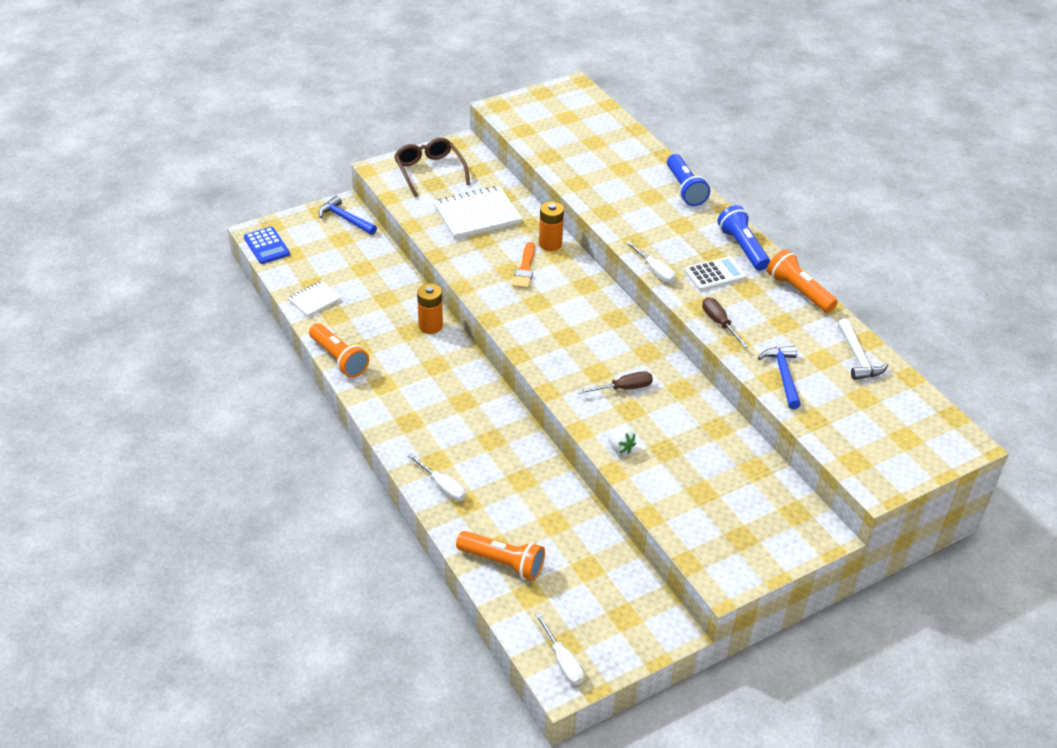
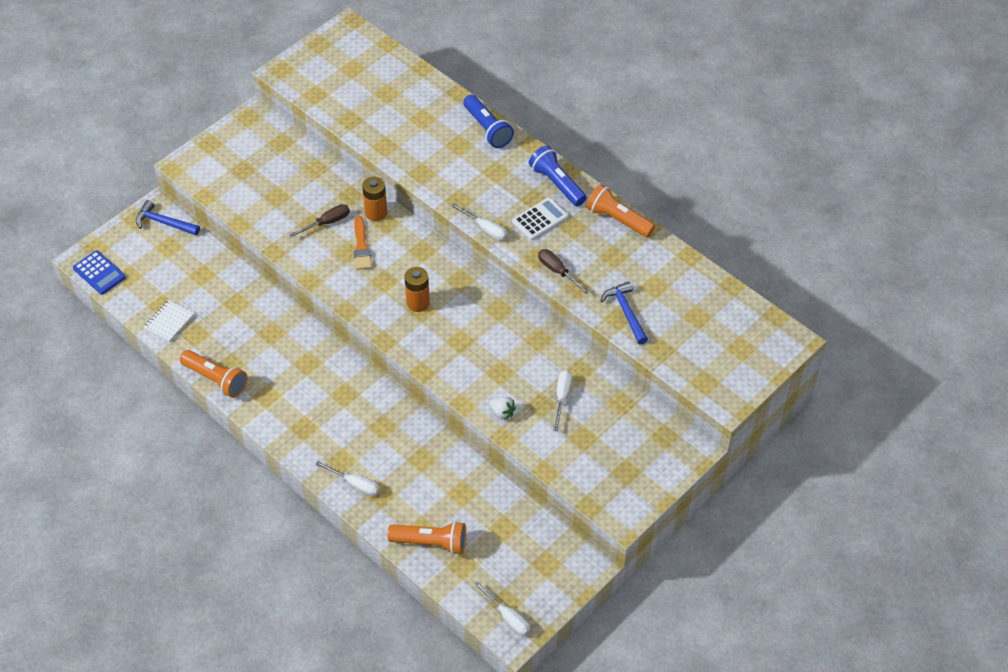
camera: 15 degrees left, 10 degrees up
brown glasses [394,138,470,197] -> none
orange battery [417,284,443,334] -> orange battery moved to [404,267,430,312]
white notebook [434,186,522,239] -> none
brown screwdriver [578,371,653,394] -> brown screwdriver moved to [290,204,350,237]
white hammer [838,318,888,380] -> none
none -> white screwdriver [553,370,572,431]

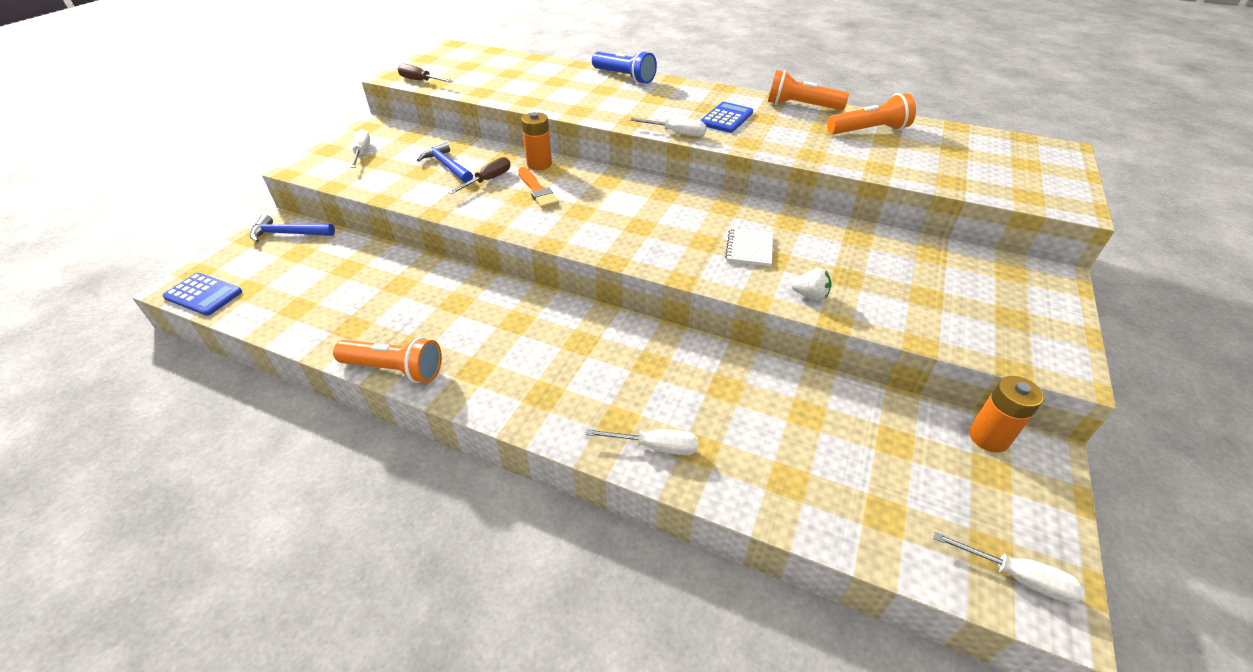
camera: 20 degrees left, 10 degrees down
white notebook [144,300,194,342] -> white notebook moved to [725,228,773,267]
orange flashlight [387,521,466,555] -> orange flashlight moved to [827,93,916,134]
orange battery [404,267,430,312] -> orange battery moved to [969,376,1044,453]
white calculator [512,197,569,240] -> blue calculator [700,102,753,133]
blue flashlight [529,145,587,206] -> none
brown screwdriver [538,249,590,294] -> brown screwdriver moved to [398,64,453,83]
white screwdriver [553,370,572,431] -> white screwdriver moved to [350,129,370,168]
blue hammer [601,281,648,345] -> blue hammer moved to [417,141,473,183]

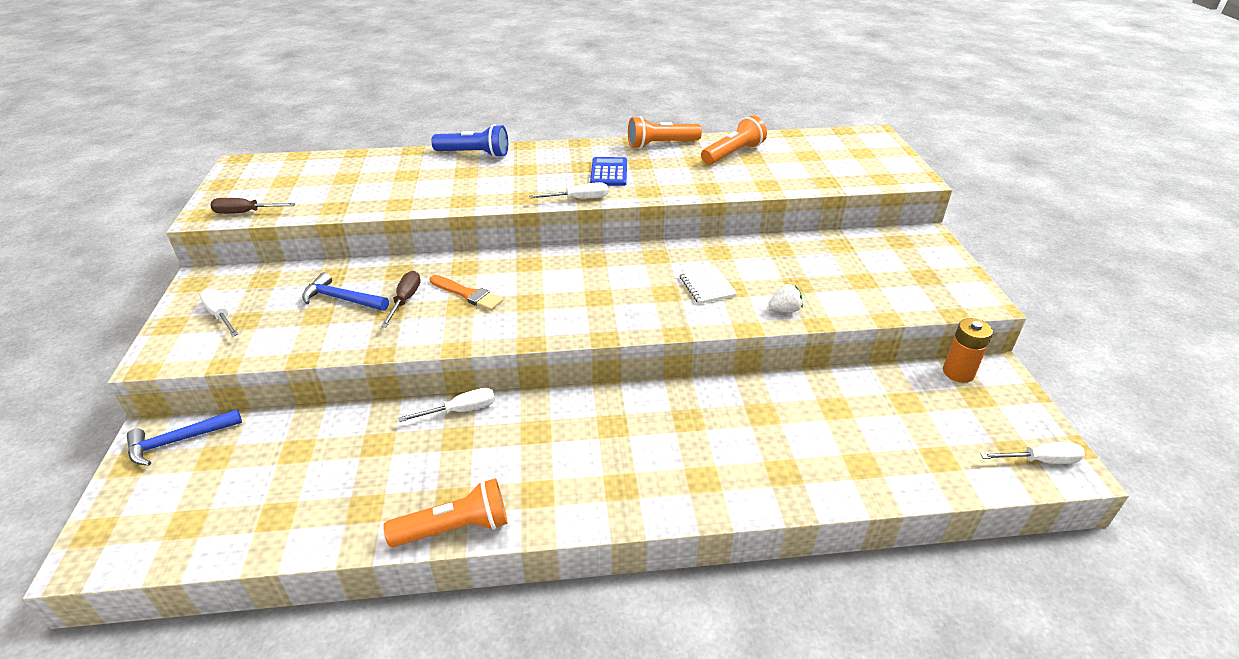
camera: 30 degrees left, 5 degrees down
blue calculator [163,273,242,316] -> none
orange battery [521,112,552,170] -> none
white screwdriver [585,429,698,455] -> white screwdriver moved to [399,388,495,422]

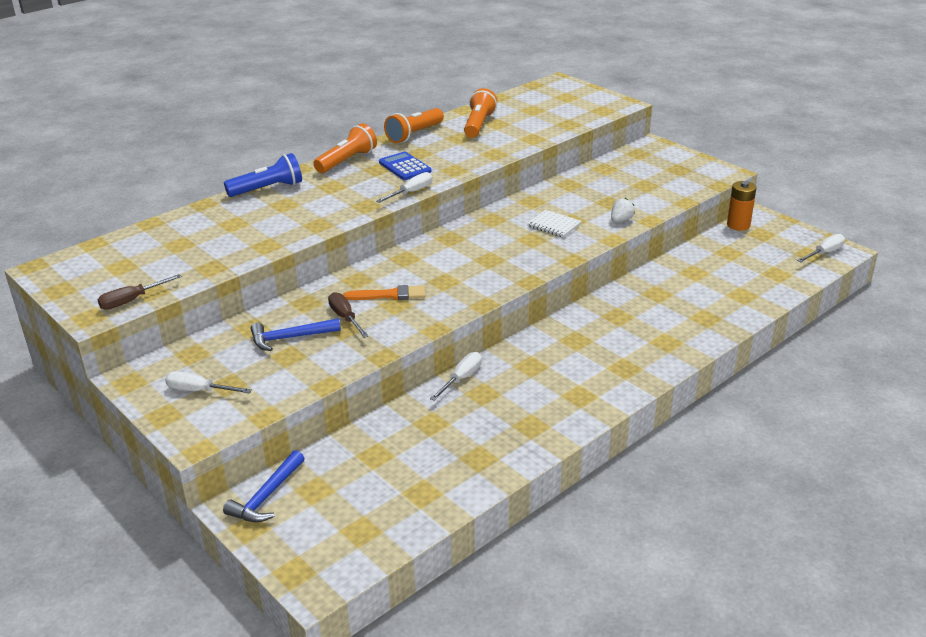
camera: 35 degrees left, 5 degrees down
orange flashlight [383,478,507,547] -> orange flashlight moved to [313,123,377,173]

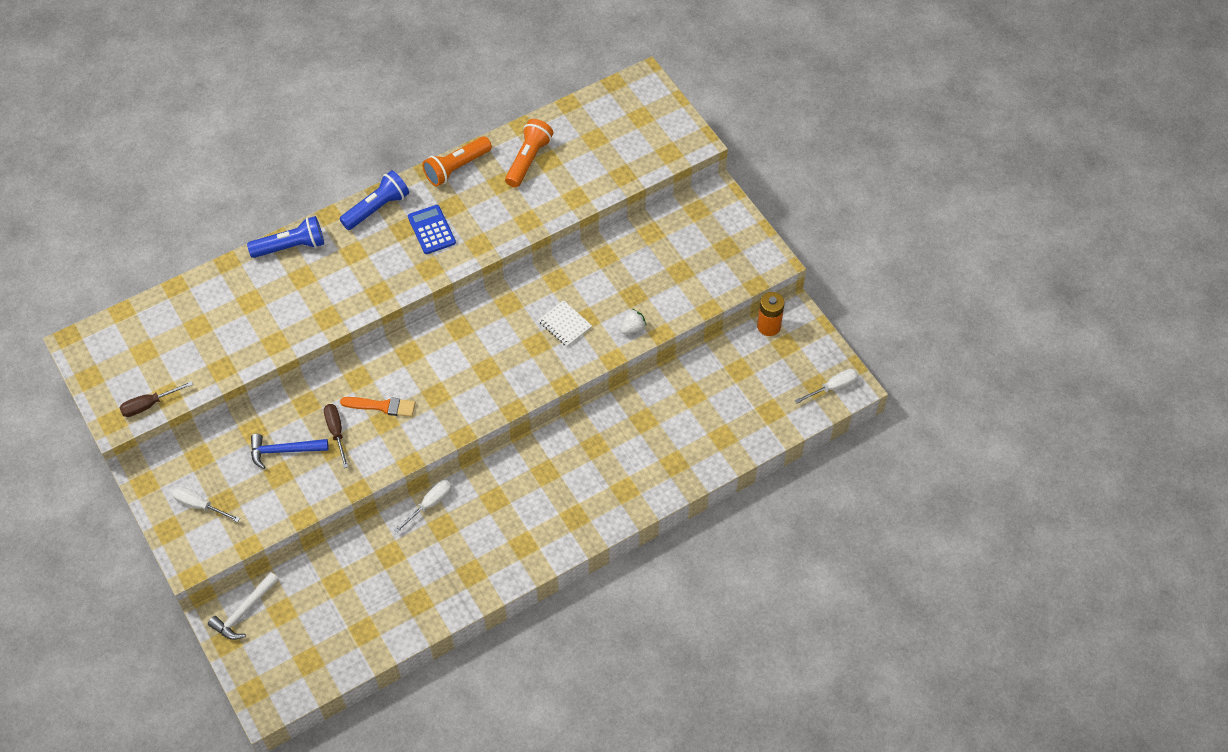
camera: 10 degrees right, 25 degrees up
blue hammer [223,450,305,522] -> white hammer [208,572,279,640]
orange flashlight [313,123,377,173] -> blue flashlight [339,170,409,230]
white screwdriver [376,172,432,203] -> none

